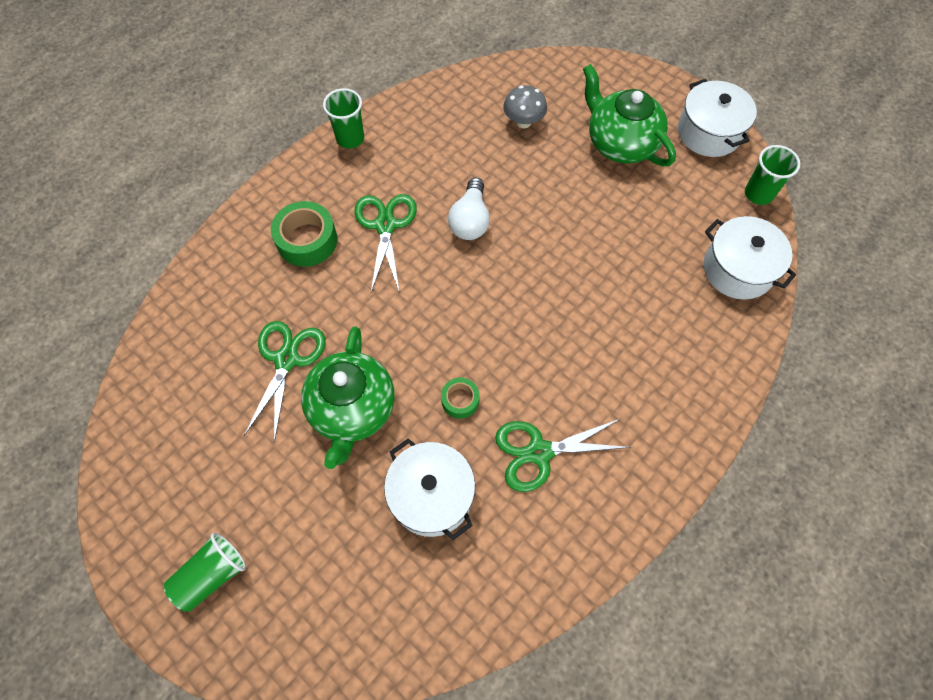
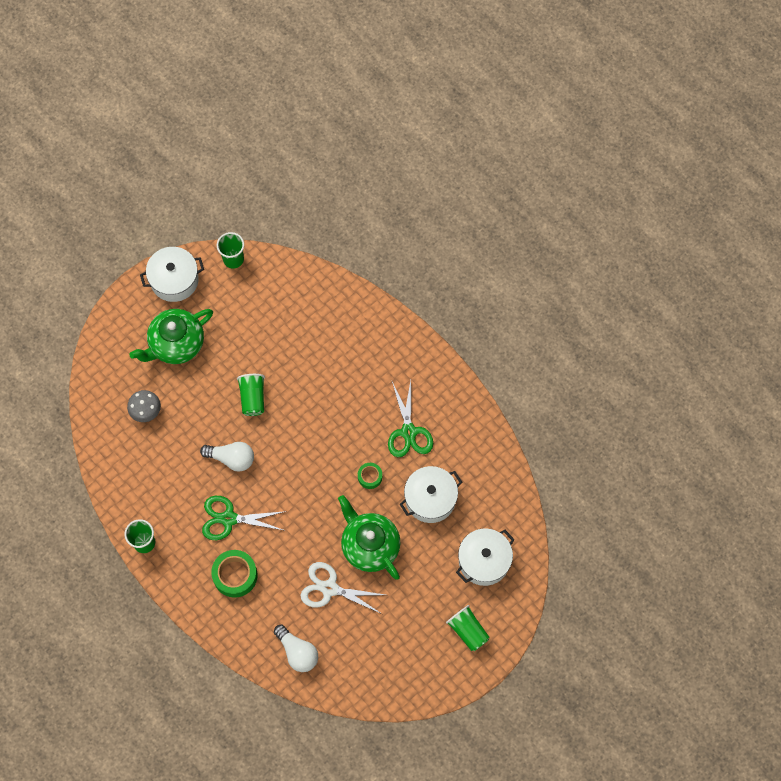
camera: 85 degrees left, 5 degrees up
green scissors [244,321,326,443] -> white scissors [300,562,385,614]
green teapot [301,326,394,469] -> green teapot turned 135 degrees counterclockwise [338,495,401,580]
white pot [704,216,796,300] -> white pot moved to [456,528,515,586]
none -> green cup [237,374,265,416]
none -> white light bulb [274,625,318,672]

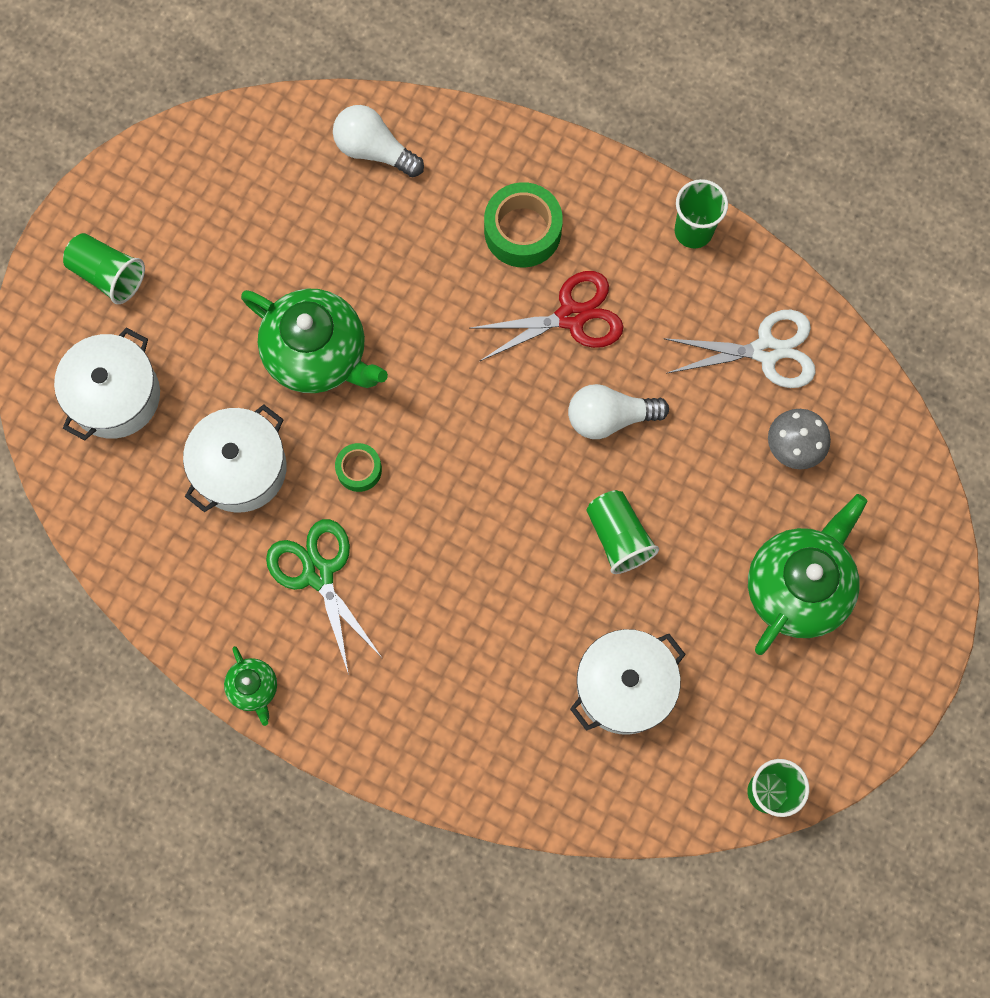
camera: 160 degrees right, 5 degrees up
white pot [140,247,204,302] -> white pot moved to [570,629,686,735]
green scissors [202,496,287,540] -> red scissors [471,271,623,361]
white scissors [300,562,385,614] -> white scissors moved to [663,310,816,388]
none -> green teapot [224,646,277,726]

